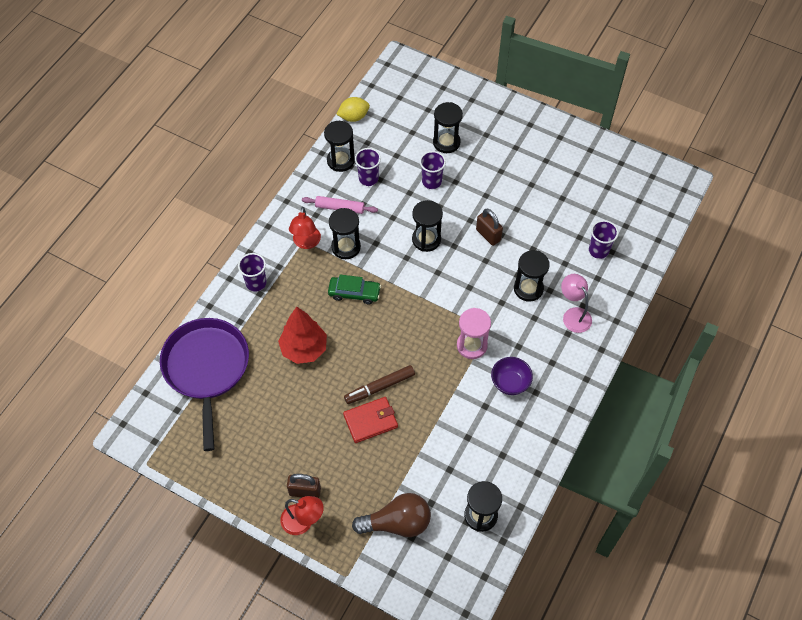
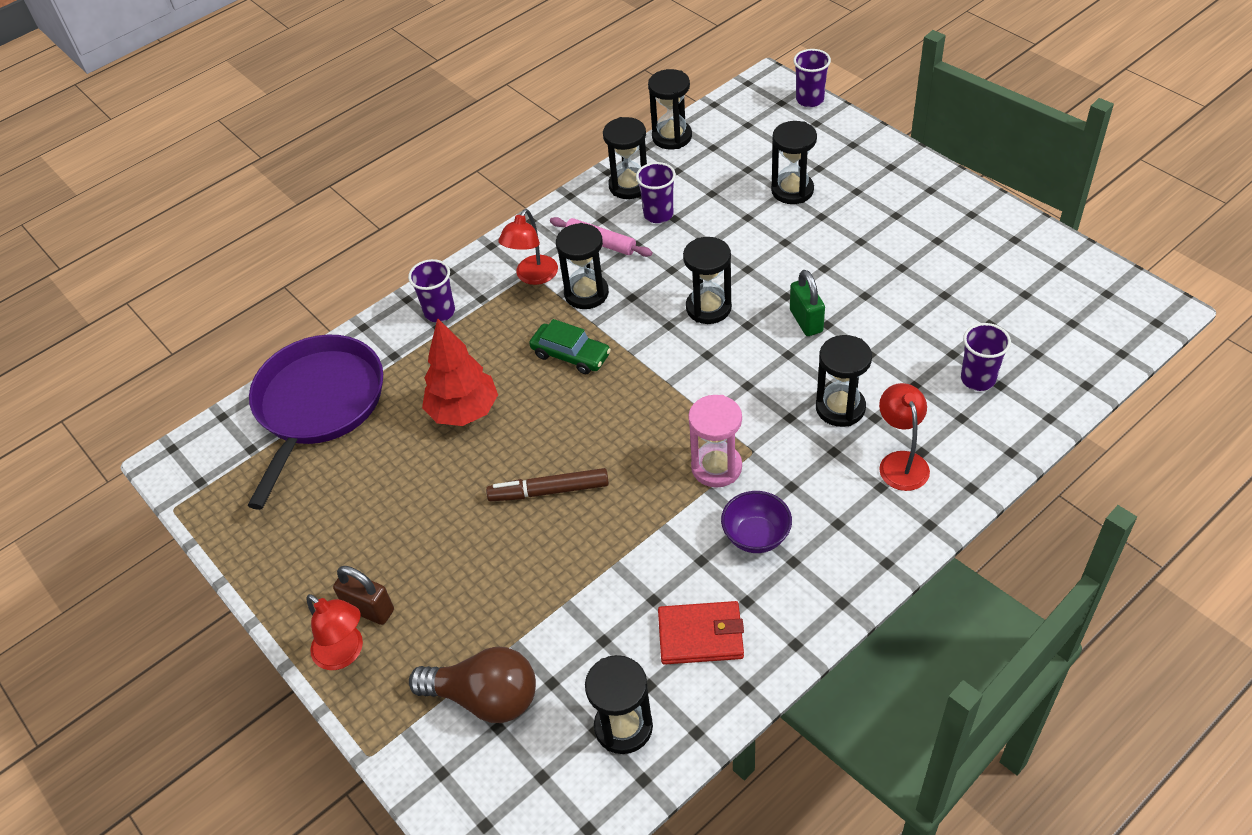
camera: 25 degrees right, 10 degrees down
yellow lemon [336,97,370,122] -> black hourglass [648,69,692,149]
red wallet [343,397,398,443] -> red wallet moved to [658,601,744,665]
purple cup [420,151,446,189] -> purple cup moved to [793,49,831,107]
brown padlock [476,209,503,246] -> green padlock [790,270,825,336]
pink lamp [561,274,592,333] -> red lamp [879,383,930,491]

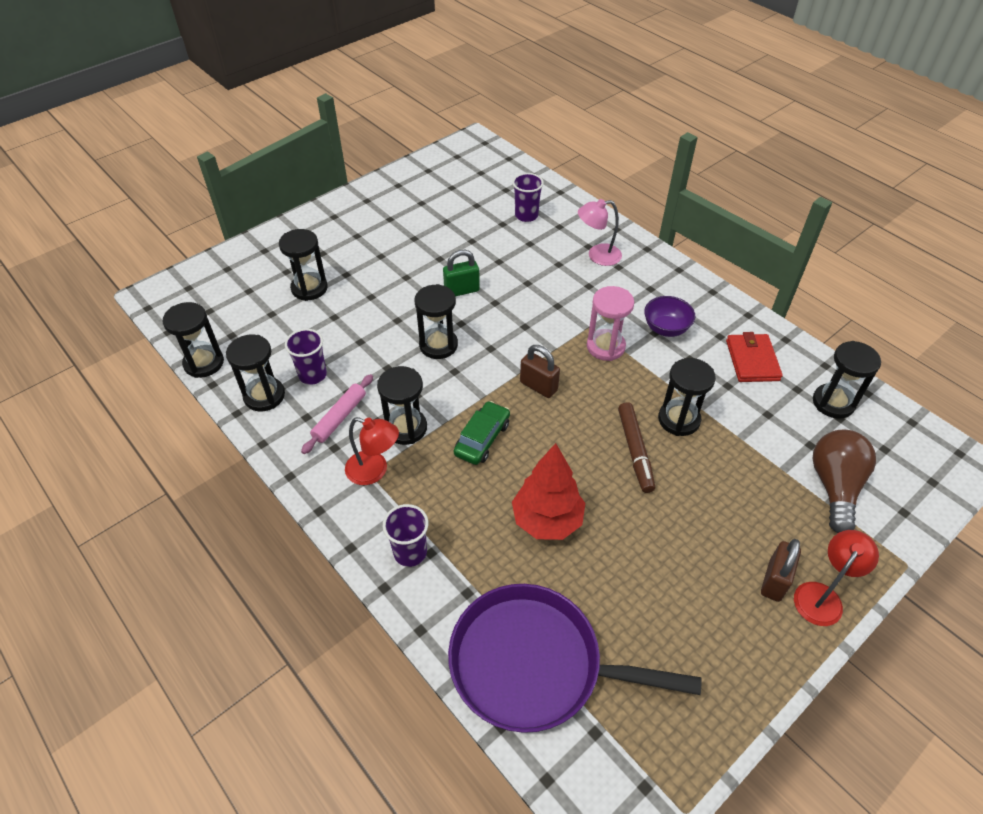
camera: 95 degrees left, 0 degrees up
purple cup [793,49,831,107] -> none
black hourglass [816,335,872,427] -> black hourglass moved to [658,358,716,436]
red lamp [879,383,930,491] -> pink lamp [578,199,622,266]
none -> brown padlock [520,345,560,398]

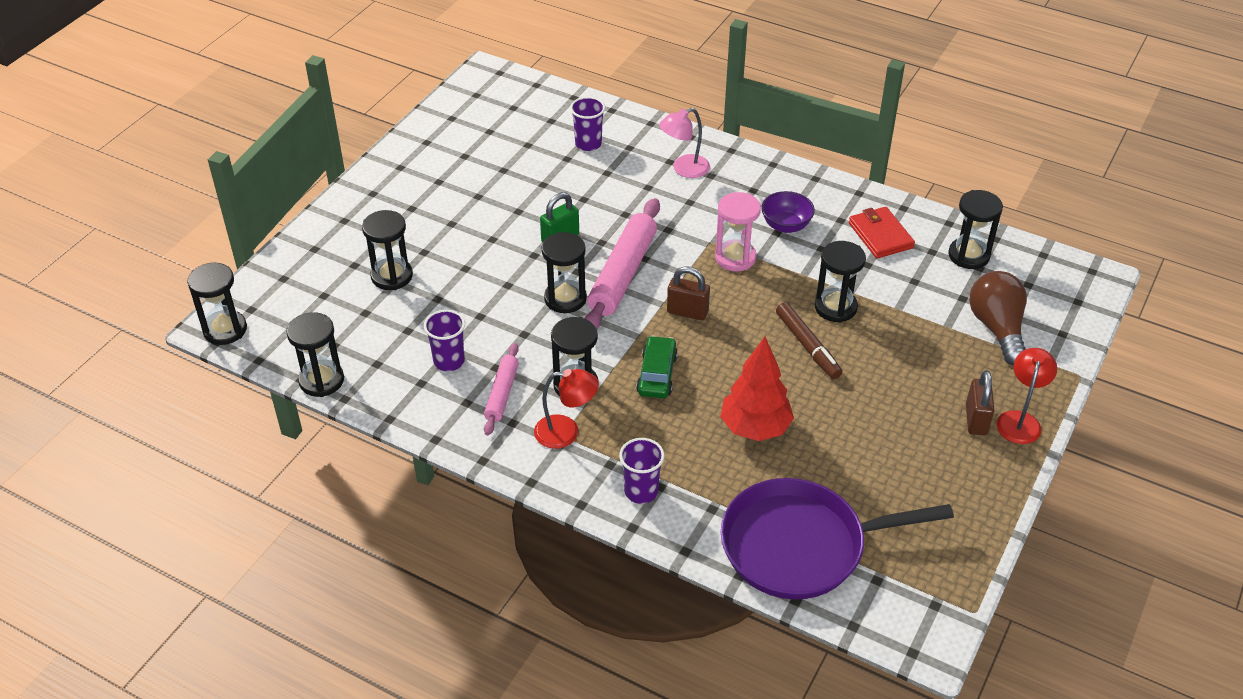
camera: 20 degrees left, 5 degrees down
black hourglass [226,334,285,411] -> black hourglass moved to [187,262,247,345]
none -> pink rolling pin [584,198,660,329]

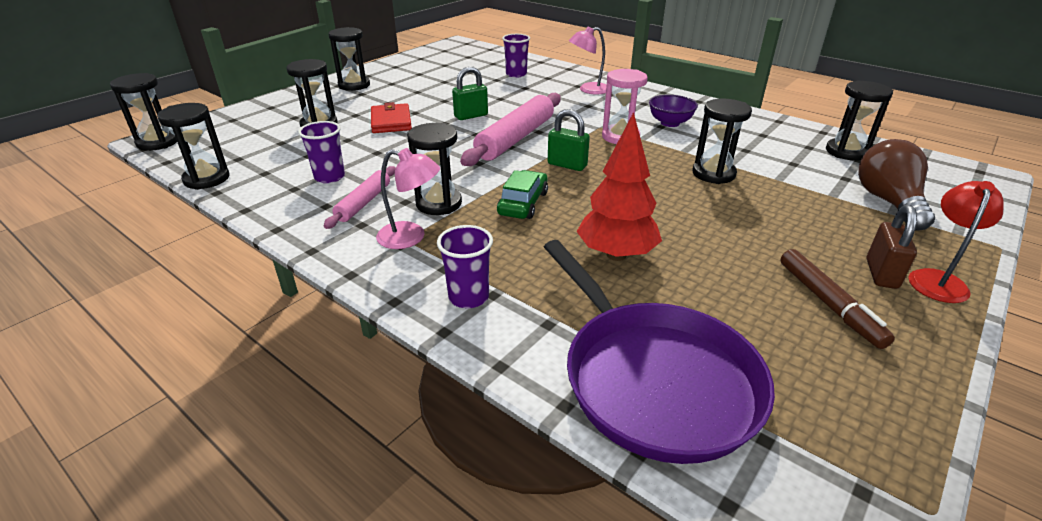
camera: 10 degrees right, 10 degrees down
red lamp [534,369,599,449] -> pink lamp [376,148,440,249]
black hourglass [542,232,587,313] -> black hourglass moved to [328,27,370,91]
brown padlock [667,266,710,320] -> green padlock [548,109,590,171]
purple pan [721,478,954,599] -> purple pan turned 120 degrees counterclockwise [544,240,775,464]
brown marker [776,302,842,379] -> brown marker moved to [780,249,895,349]
red wallet [849,207,915,259] -> red wallet moved to [371,102,412,133]

